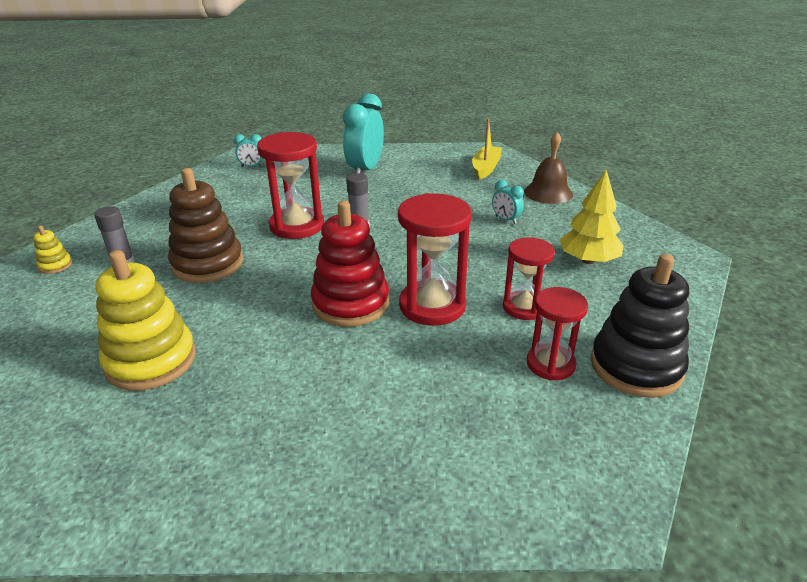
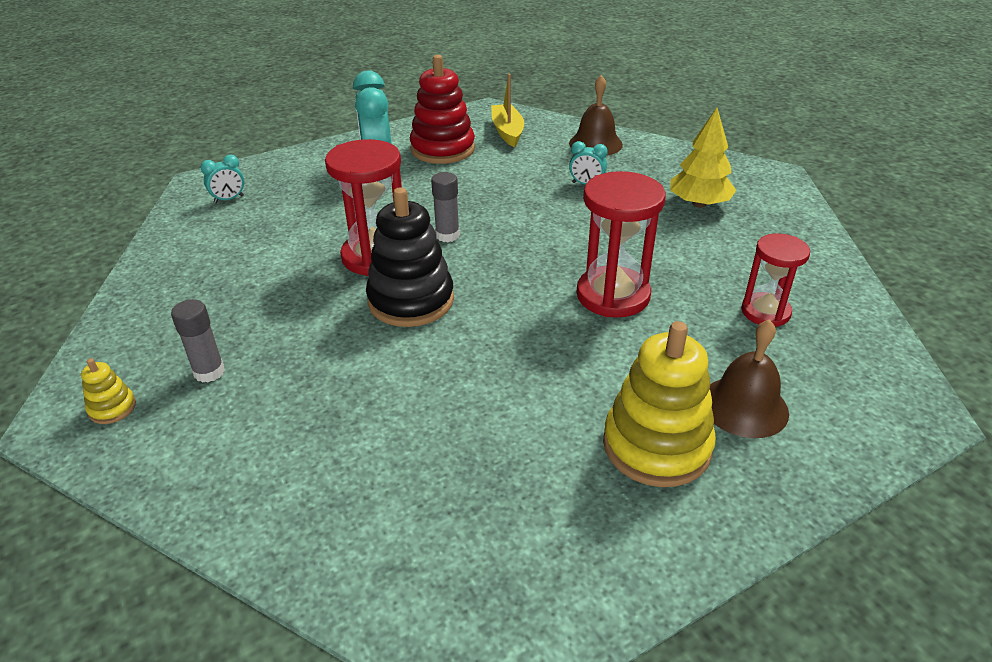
camera: 30 degrees left, 5 degrees up
yellow stacking toy [95,250,196,391] -> yellow stacking toy moved to [603,321,716,487]
brown stacking toy [168,168,243,283] -> none
red stacking toy [311,201,389,327] -> red stacking toy moved to [410,55,475,164]
red hourglass [503,238,555,320] -> none
black stacking toy [591,254,689,398] -> black stacking toy moved to [366,187,454,327]
none -> brown bell [710,319,789,438]

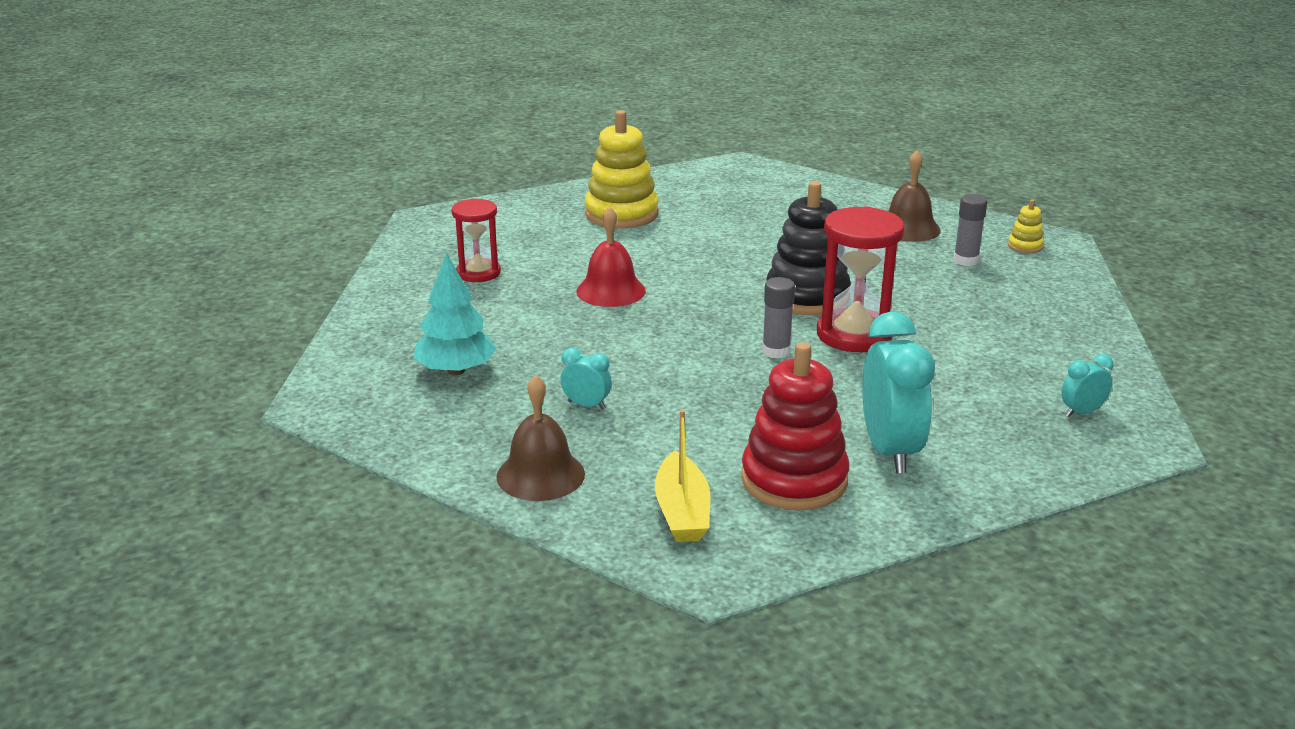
camera: 175 degrees left, 10 degrees down
red hourglass [576,171,666,318] -> red bell [576,207,646,307]
yellow tree [670,108,736,208] -> turquoise tree [413,253,497,375]
brown bell [710,319,789,438] -> brown bell moved to [888,150,941,242]

